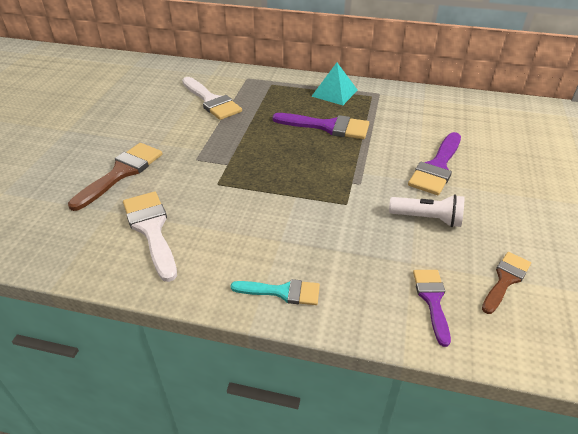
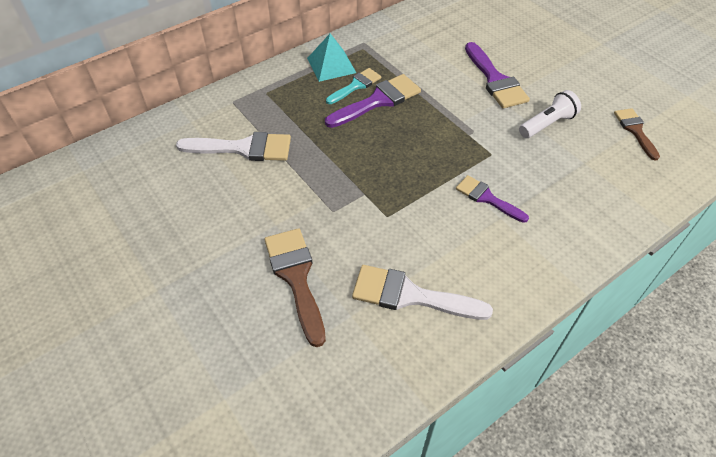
camera: 50 degrees left, 10 degrees up
turquoise brush [231,279,320,305] -> turquoise brush moved to [326,68,381,104]
purple brush [413,270,451,347] -> purple brush moved to [456,175,529,223]

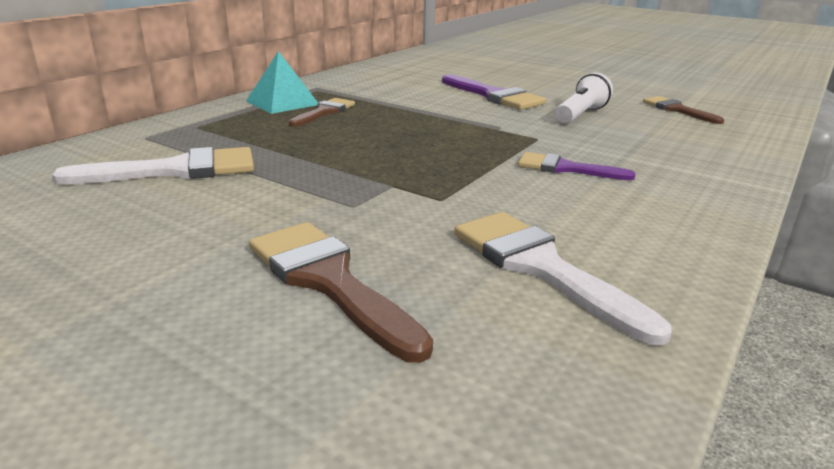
camera: 20 degrees left, 25 degrees down
purple brush [325,74,421,128] -> none
turquoise brush [326,68,381,104] -> brown brush [289,98,355,127]
white brush [352,265,493,320] -> white brush turned 60 degrees clockwise [454,212,672,346]

